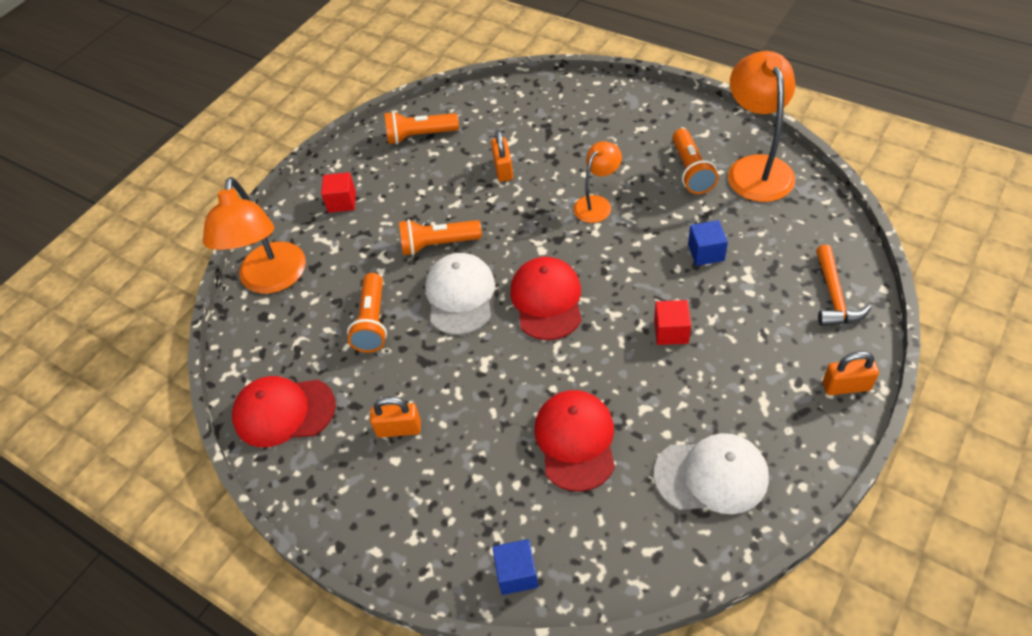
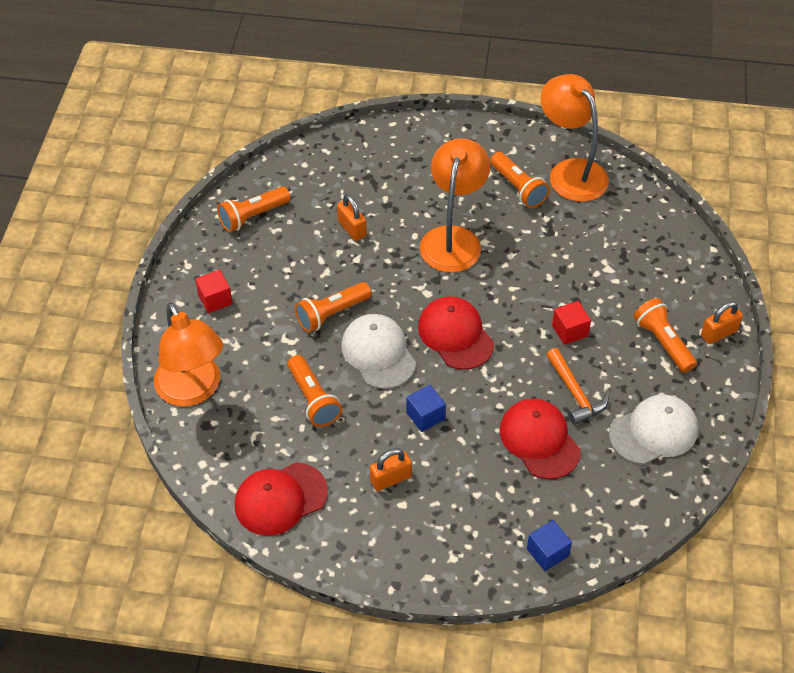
camera: 30 degrees left, 0 degrees up
orange lamp [573,141,622,223] -> orange lamp [420,138,490,273], size x1.75
blue cube [688,220,728,266] -> blue cube moved to [406,385,446,432]
orange hammer [816,245,872,326] -> orange hammer moved to [546,348,609,425]
none -> orange flashlight [633,298,697,373]

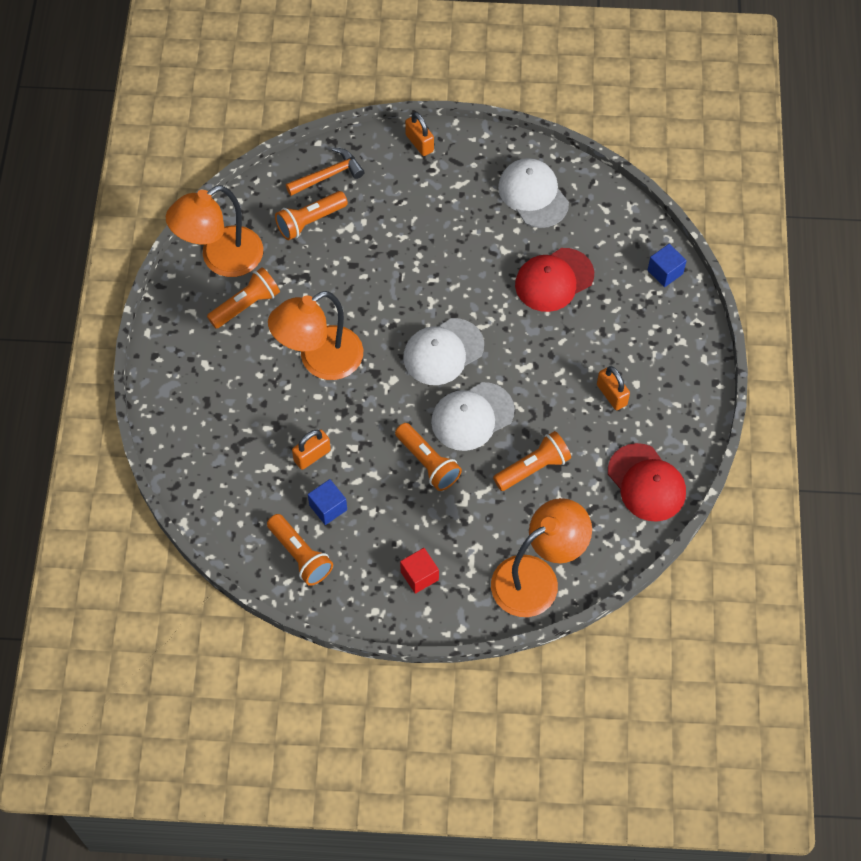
camera: 95 degrees left, 10 degrees up
blue cube [406,385,446,432] -> blue cube moved to [308,479,347,525]
red cap [418,296,494,370] -> white cap [403,318,484,385]
orange lamp [420,138,490,273] -> orange lamp turned 45 degrees counterclockwise [268,291,363,380]
orange hammer [546,348,609,425] -> orange hammer moved to [286,148,364,196]
red cube [552,301,591,345] -> none
orange flashlight [633,298,697,373] -> orange flashlight moved to [275,191,348,240]

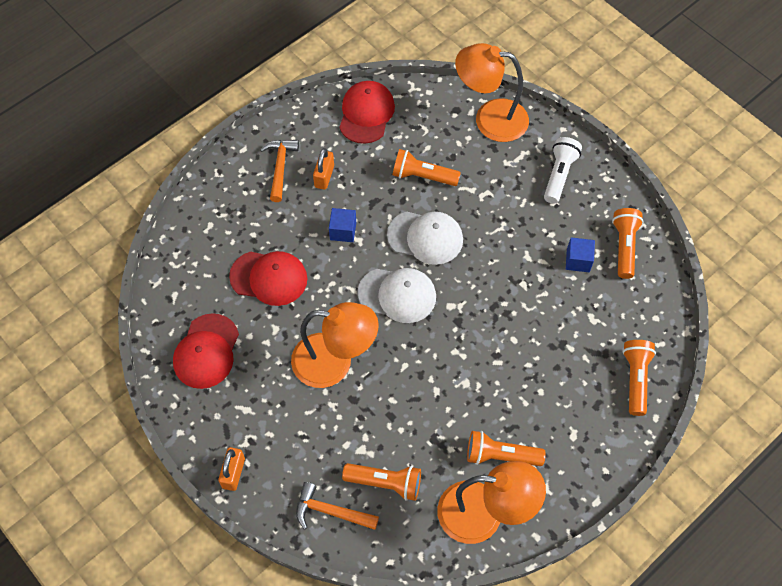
camera: 135 degrees left, 0 degrees up
orange lamp [268,291,363,380] -> orange lamp moved to [291,302,379,388]
orange padlock [292,430,331,470] -> none
orange flashlight [395,423,462,491] -> orange flashlight moved to [623,340,656,416]
red cube [400,548,439,594] -> white flashlight [544,137,582,204]
white cap [498,158,569,228] -> red cap [173,313,239,389]
blue cube [647,244,687,287] -> blue cube moved to [329,208,356,242]
none -> orange hammer [260,140,299,202]

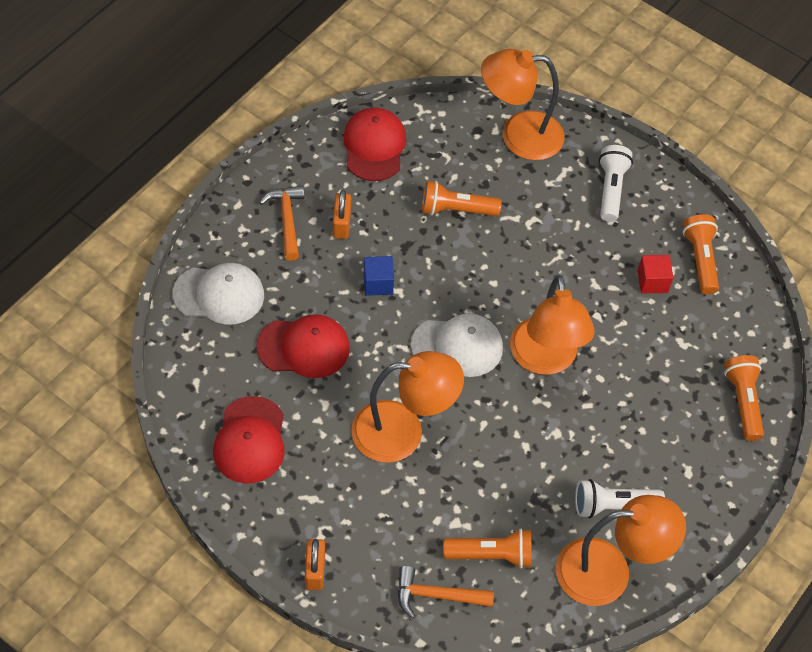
camera: 15 degrees left, 5 degrees down
white cap [387,212,463,265] -> white cap moved to [172,263,264,325]
orange flashlight [467,431,546,466] -> white flashlight [575,479,665,518]
blue cube [566,237,595,272] -> red cube [638,255,673,293]
none -> orange lamp [510,275,595,375]

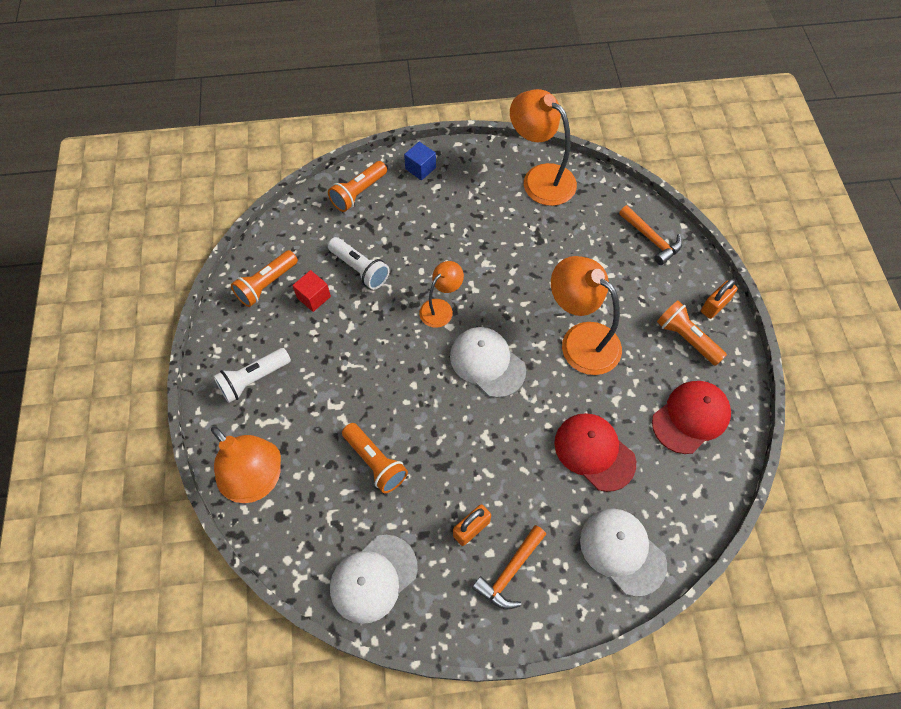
camera: 130 degrees left, 5 degrees up
red cap [343,108,406,181] -> white cap [330,535,418,624]
blue cube [363,256,394,296] -> blue cube moved to [404,142,436,180]
orange flashlight [443,528,532,569] -> orange flashlight moved to [657,301,727,366]
orange lamp [510,275,595,375] -> orange lamp [419,261,464,328], size x0.57
white flashlight [575,479,665,518] -> white flashlight moved to [328,237,390,290]

